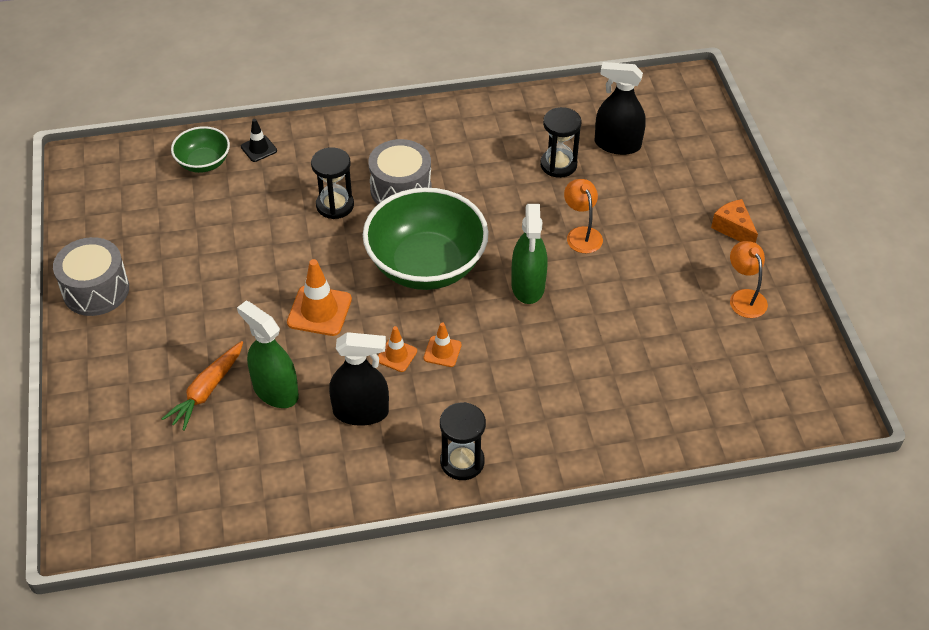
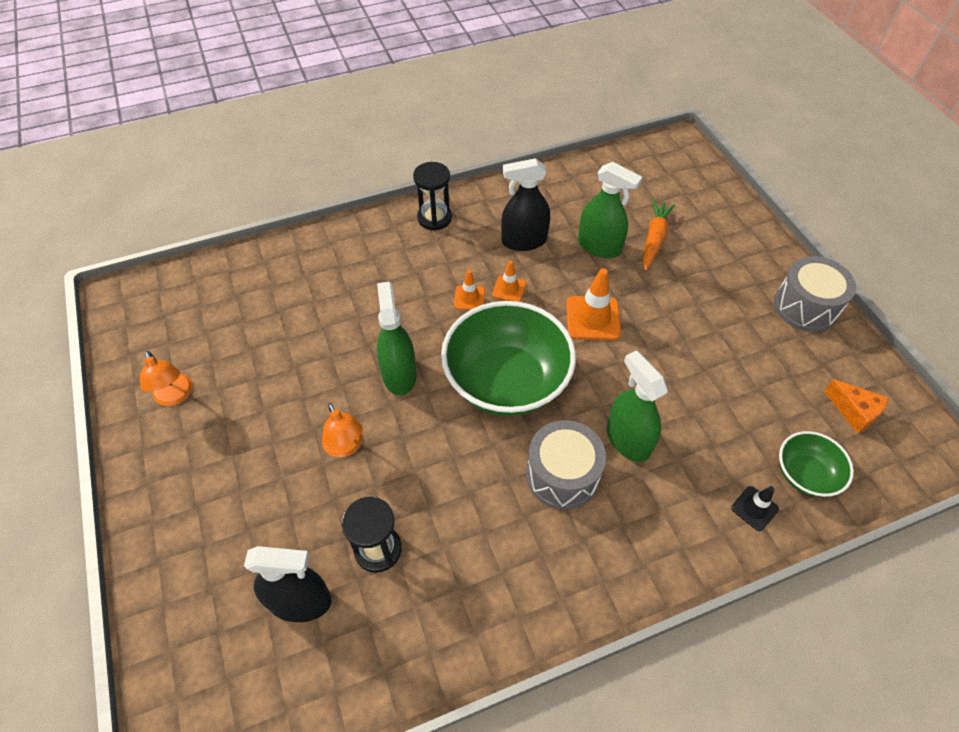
camera: 170 degrees right, 5 degrees up
black hourglass [311,147,354,219] -> green spray bottle [607,350,668,462]
orange cheese [711,199,758,243] -> orange cheese moved to [824,379,889,434]

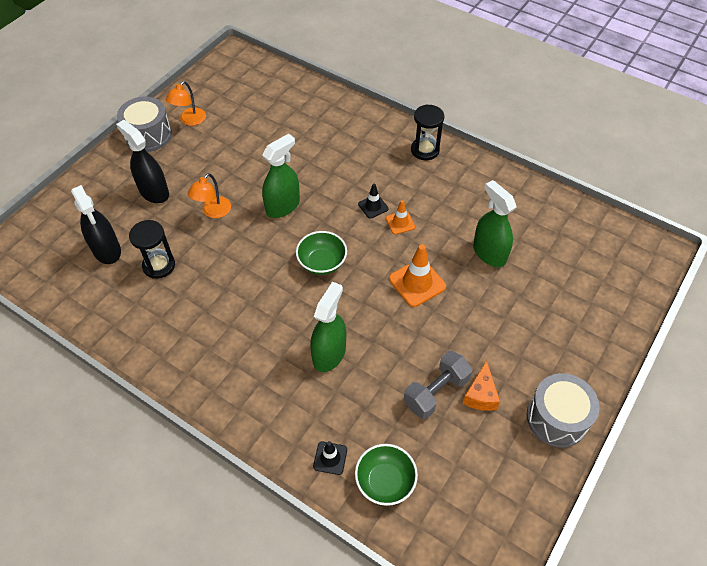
camera: 55 degrees right, 0 degrees up
green bowl [441,301,576,416] -> green bowl [296,231,347,275], size x0.50
orange traffic cone [454,270,485,310] -> black traffic cone [358,184,389,219]
black spray bottle [501,158,550,251] -> black spray bottle moved to [116,120,169,203]
grey drum [526,420,606,510] -> grey drum moved to [117,97,172,152]
green spray bottle [578,162,642,258] -> green spray bottle turned 150 degrees clockwise [473,180,516,267]
orange carrot [643,200,675,271] -> none
orange cheese [824,379,889,434] -> orange cheese moved to [462,361,500,411]
none -> grey dumbbell [403,351,472,419]

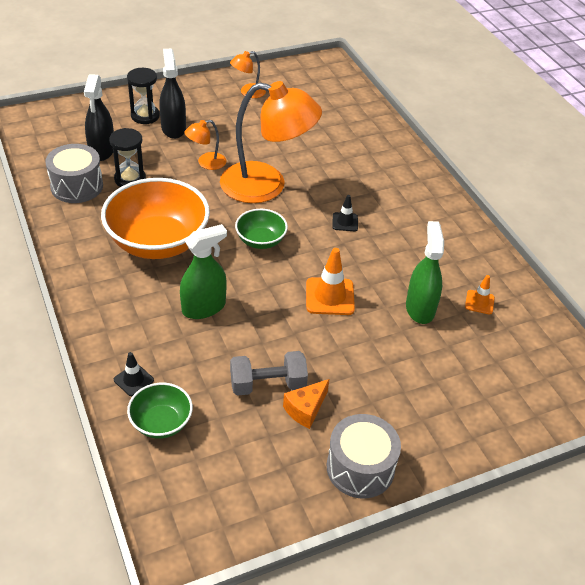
camera: 30 degrees right, 10 degrees down
grey drum [117,97,172,152] -> grey drum moved to [45,144,103,203]
green spray bottle [262,134,300,218] -> orange lamp [220,81,322,203]
orange traffic cone [386,200,415,235] -> orange traffic cone moved to [465,275,495,314]
black hourglass [411,104,445,160] -> black hourglass moved to [127,68,160,124]
none -> orange bowl [101,178,210,259]

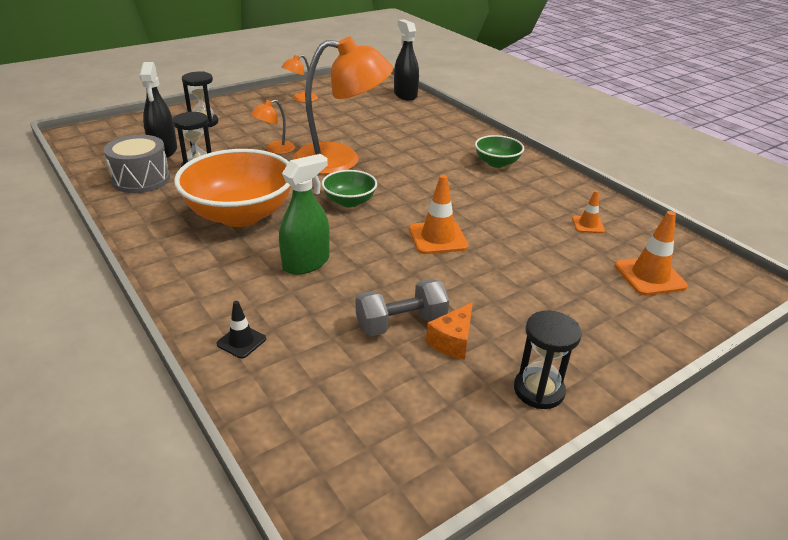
camera: 10 degrees left, 10 degrees down
green bowl [127,383,193,439] -> green bowl moved to [475,135,524,168]
black spray bottle [159,49,186,139] -> black spray bottle moved to [394,19,419,101]
grey drum [327,414,401,499] -> black hourglass [514,311,582,409]
black traffic cone [333,195,358,231] -> none
green spray bottle [406,221,444,324] -> none
none -> orange traffic cone [615,211,688,295]

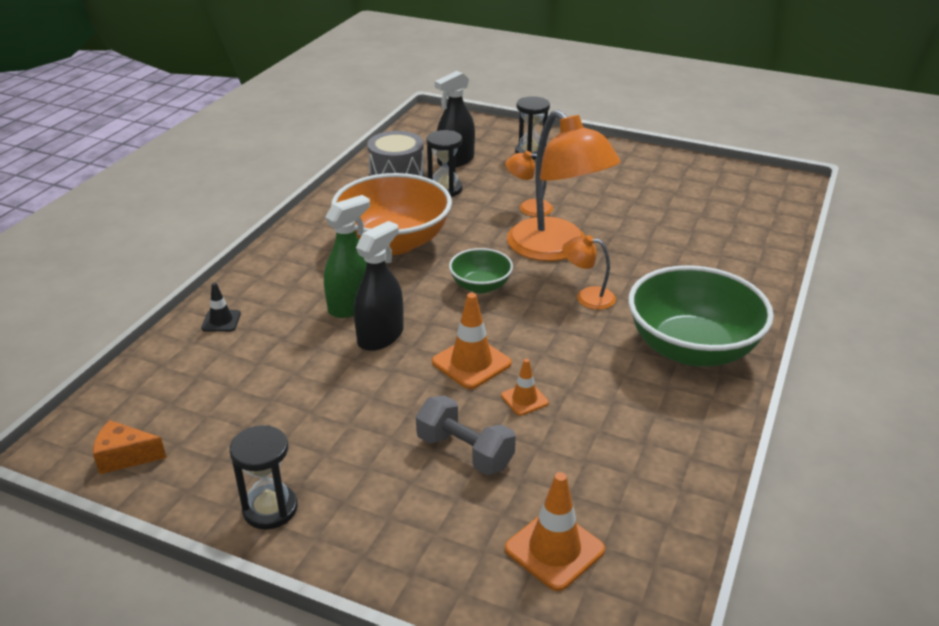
camera: 60 degrees right, 0 degrees up
green spray bottle [279,154,330,275] -> green spray bottle turned 60 degrees counterclockwise [324,195,370,318]
orange lamp [281,55,318,102] -> orange lamp moved to [562,235,616,310]
grey dumbbell [356,279,449,336] -> grey dumbbell moved to [416,395,516,475]
black spray bottle [394,19,419,101] -> black spray bottle moved to [354,221,404,351]
orange cheese [426,302,473,360] -> orange cheese moved to [93,420,166,474]
green bowl [475,135,524,168] -> green bowl [628,265,774,367], size x1.99
orange traffic cone [572,190,605,233] -> orange traffic cone moved to [501,359,549,416]

